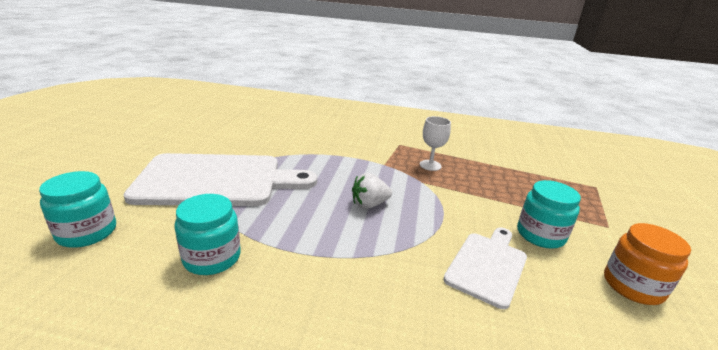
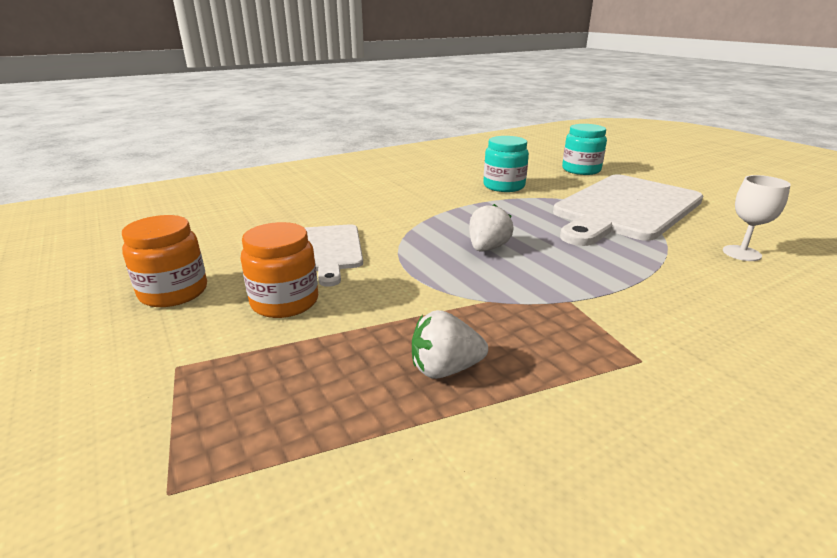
camera: 140 degrees right, 0 degrees up
white goblet [420,116,451,171] -> white goblet moved to [723,175,791,261]
turquoise jar [517,180,581,249] -> orange jar [241,222,318,318]
none -> white strawberry [412,310,488,379]

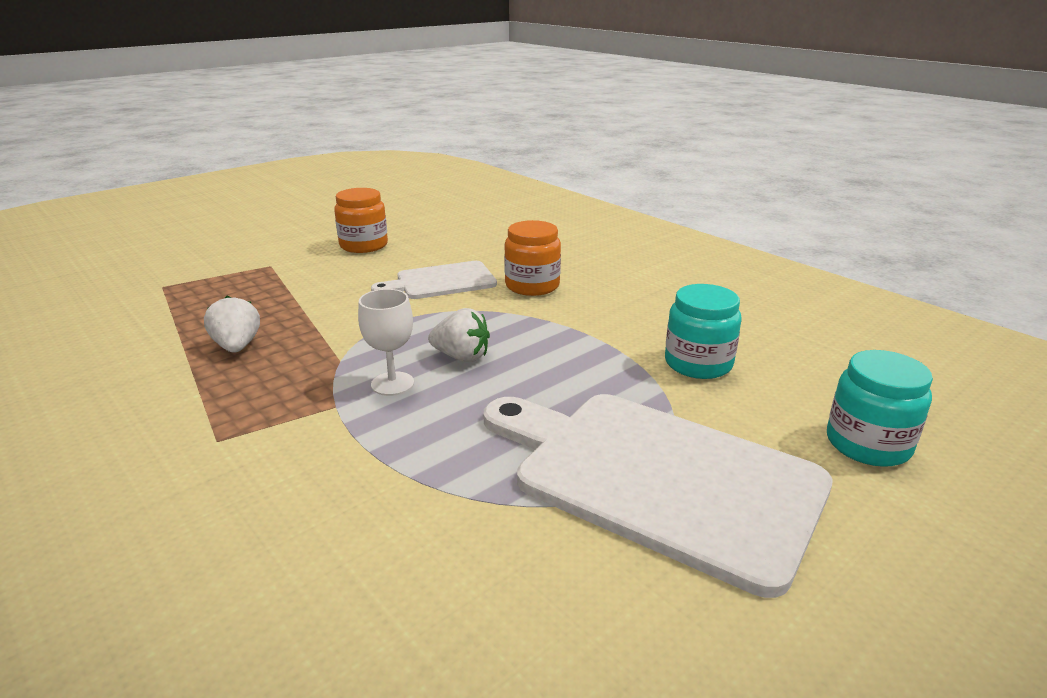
camera: 80 degrees right, 0 degrees up
orange jar [241,222,318,318] -> orange jar moved to [504,220,561,296]
white goblet [723,175,791,261] -> white goblet moved to [358,289,414,396]

